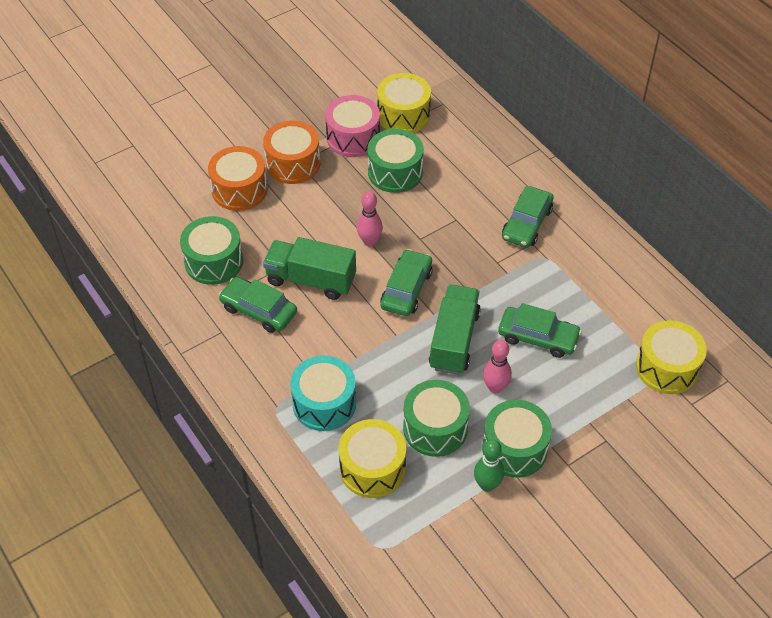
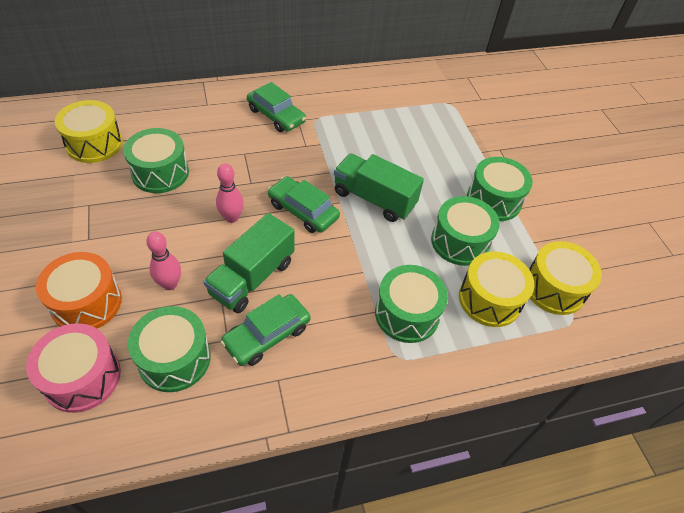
camera: 75 degrees left, 0 degrees up
orange drum [263,120,320,184] -> none
turquoise drum [290,355,356,431] -> green drum [375,265,448,343]
pink drum [325,95,380,157] -> pink drum moved to [26,323,121,413]
green bowling pin [474,439,504,492] -> none
pink bowling pin [483,340,512,393] -> pink bowling pin moved to [146,231,181,290]
green car [498,303,582,358] -> none
yellow drum [636,320,707,394] -> yellow drum moved to [529,241,602,315]

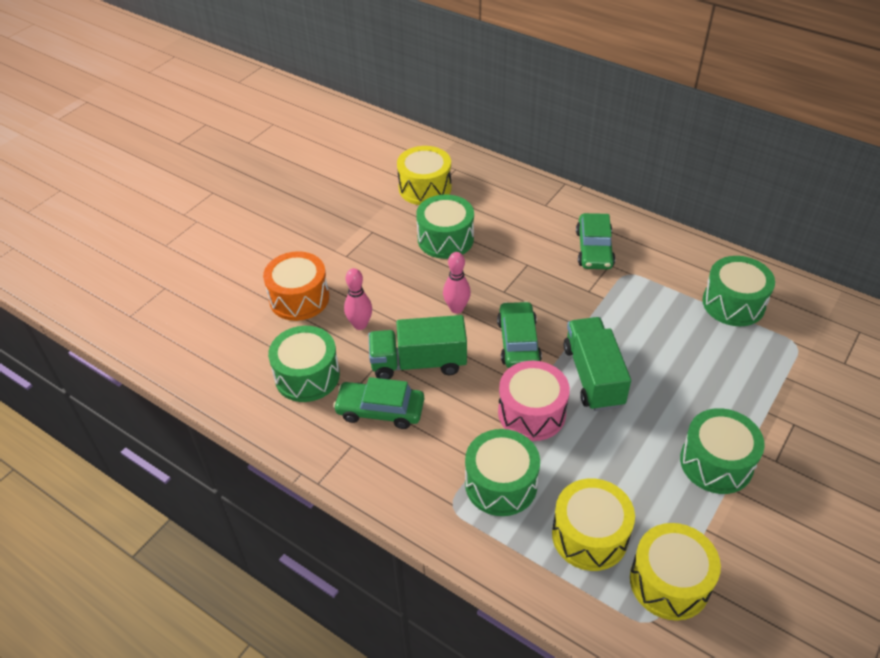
camera: 55 degrees right, 5 degrees down
pink drum [26,323,121,413] -> pink drum moved to [498,361,570,441]
green drum [431,196,500,266] -> green drum moved to [702,256,775,326]

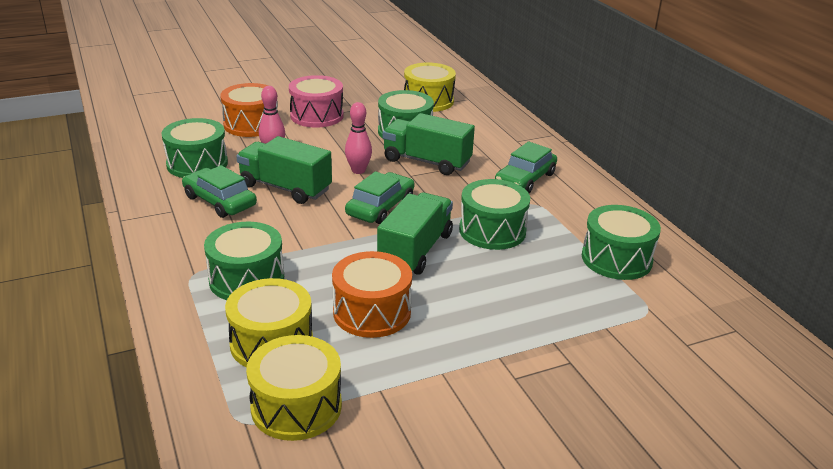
camera: 30 degrees right, 15 degrees down
pink drum [498,361,570,441] -> pink drum moved to [289,75,344,128]
green drum [680,408,765,494] -> green drum moved to [459,179,530,250]
none -> orange drum [332,251,412,338]
none -> green truck [383,113,475,175]

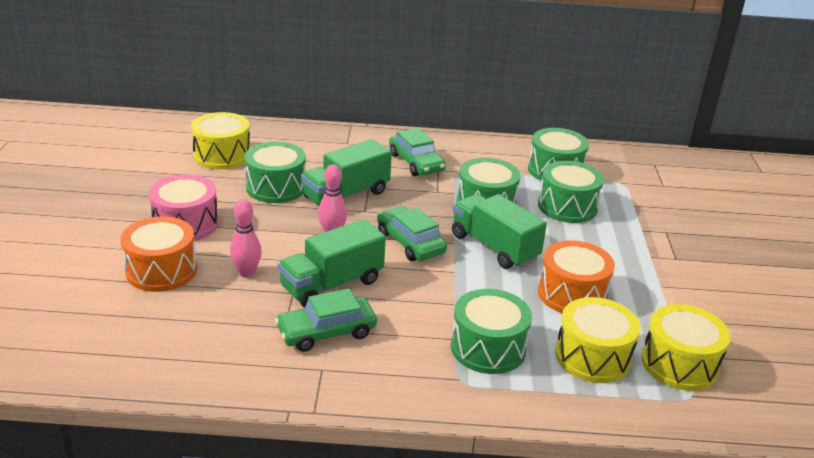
camera: 65 degrees left, 0 degrees up
green drum [161,118,228,178] -> green drum moved to [538,161,604,223]

